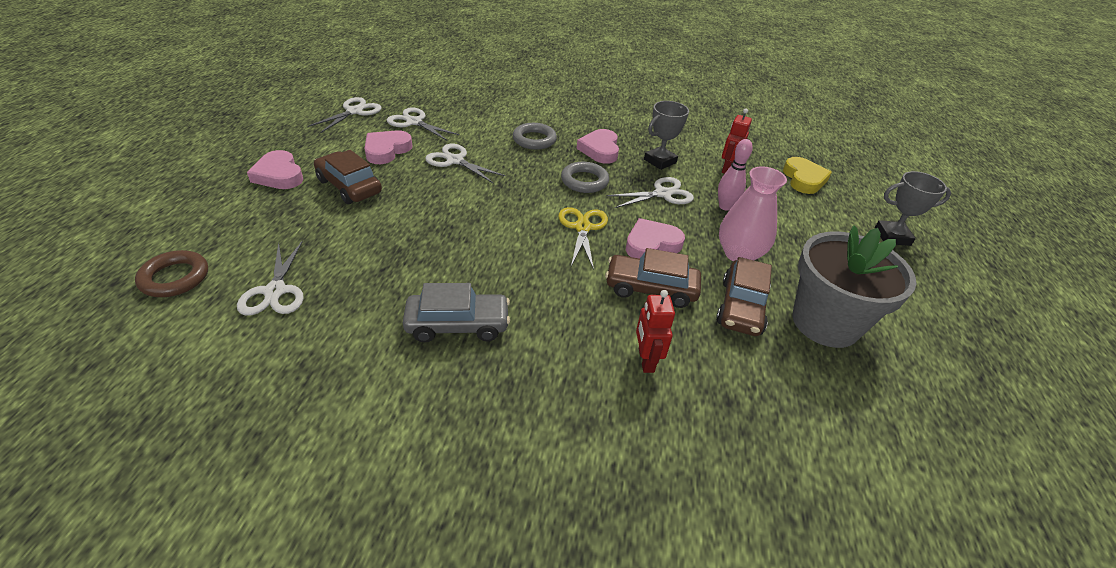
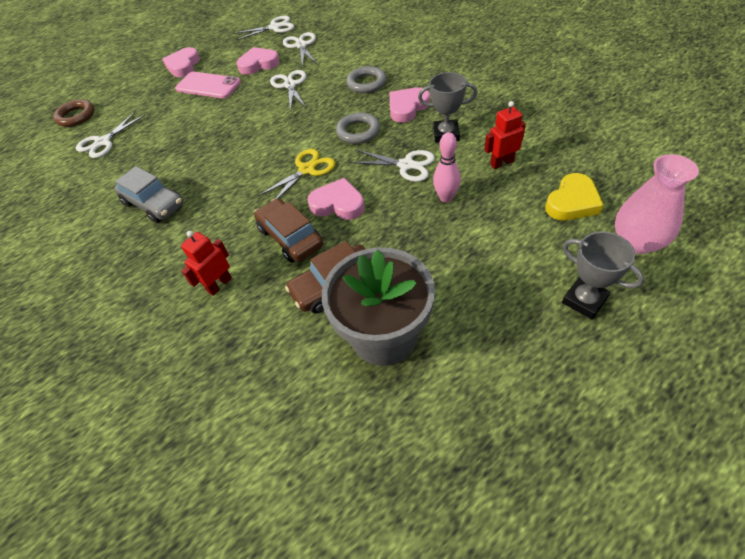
camera: 50 degrees right, 10 degrees up
brown car [314,150,382,204] -> pink phone [175,72,241,98]
pink vase [719,166,787,262] -> pink vase moved to [615,154,699,254]

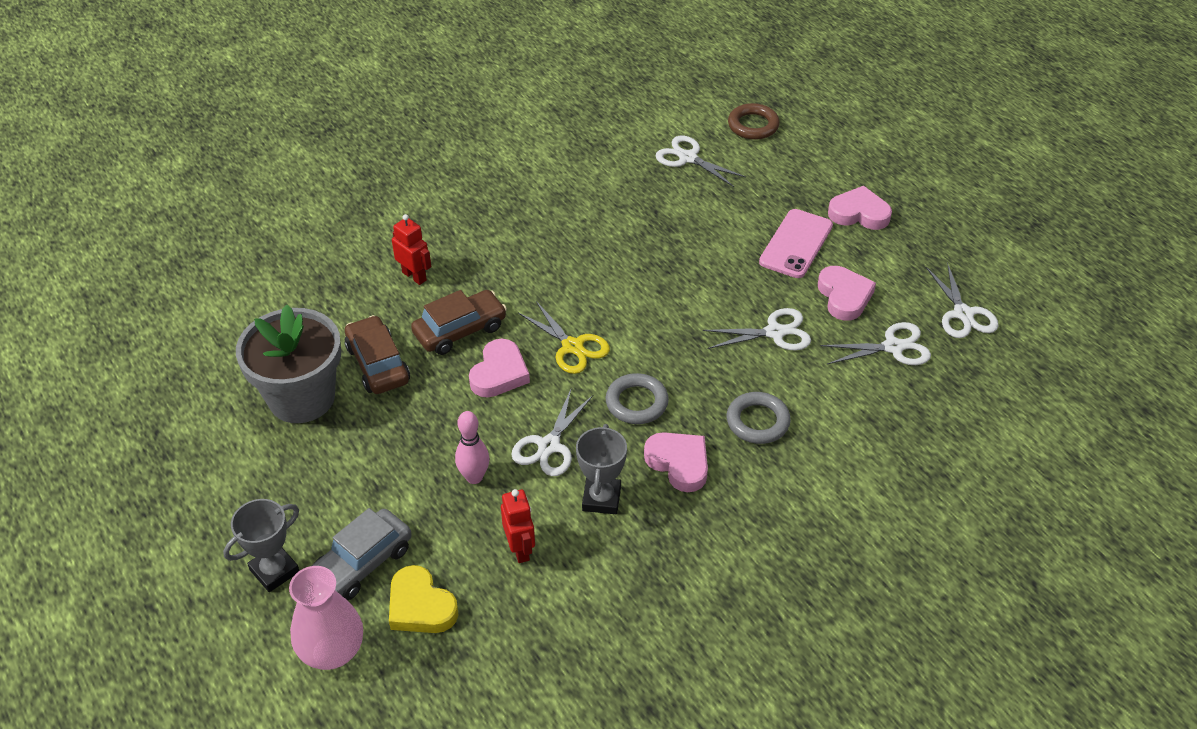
camera: 90 degrees right, 5 degrees down
grey car [114,166,183,223] -> grey car moved to [312,508,412,600]

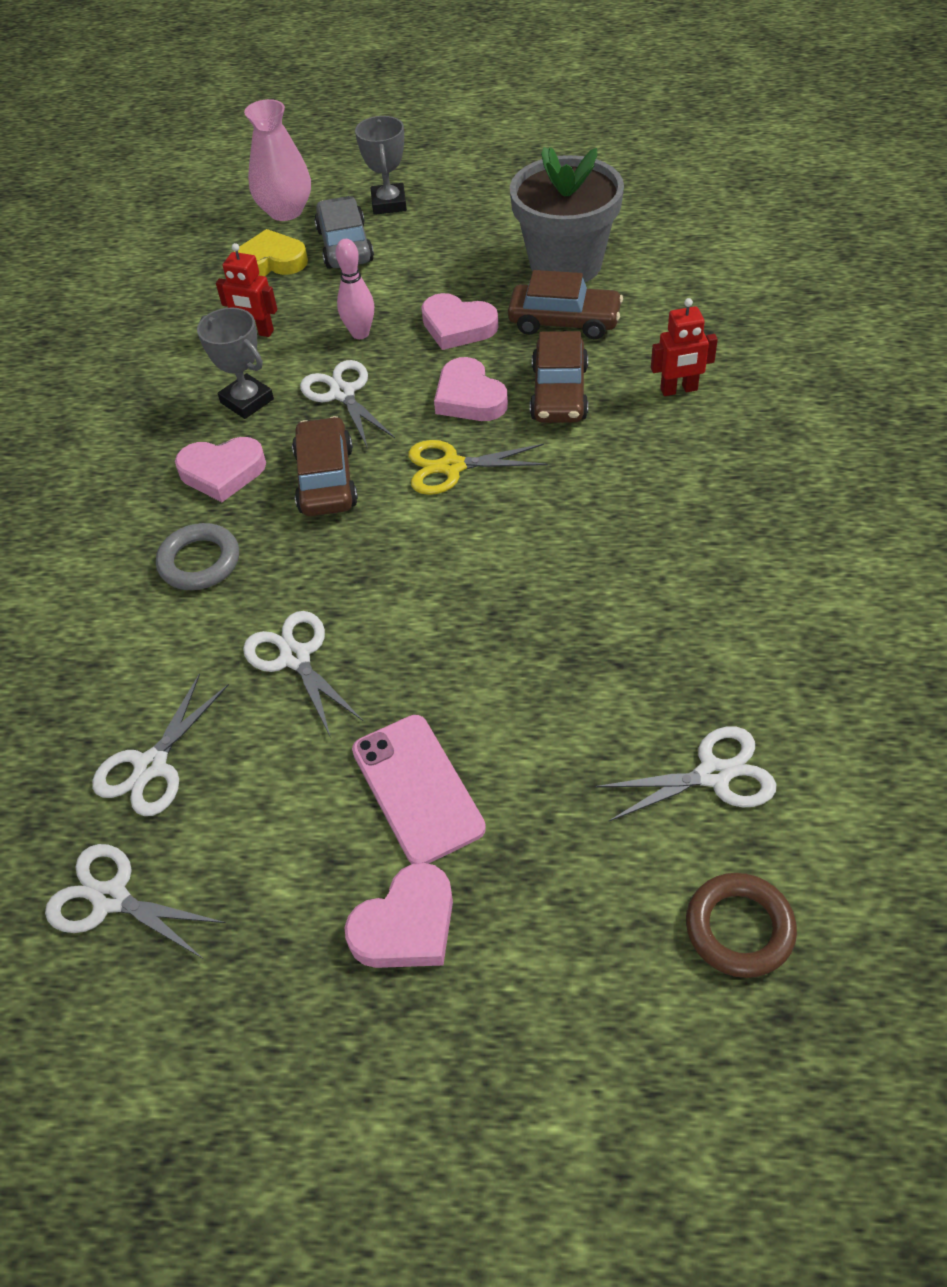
camera: 130 degrees right, 5 degrees up
grey ring [606,373,669,424] -> brown car [292,416,358,516]
white scissors [703,308,811,350] -> white scissors turned 120 degrees clockwise [243,611,363,738]
pink heart [818,266,876,321] -> pink heart moved to [421,293,498,350]

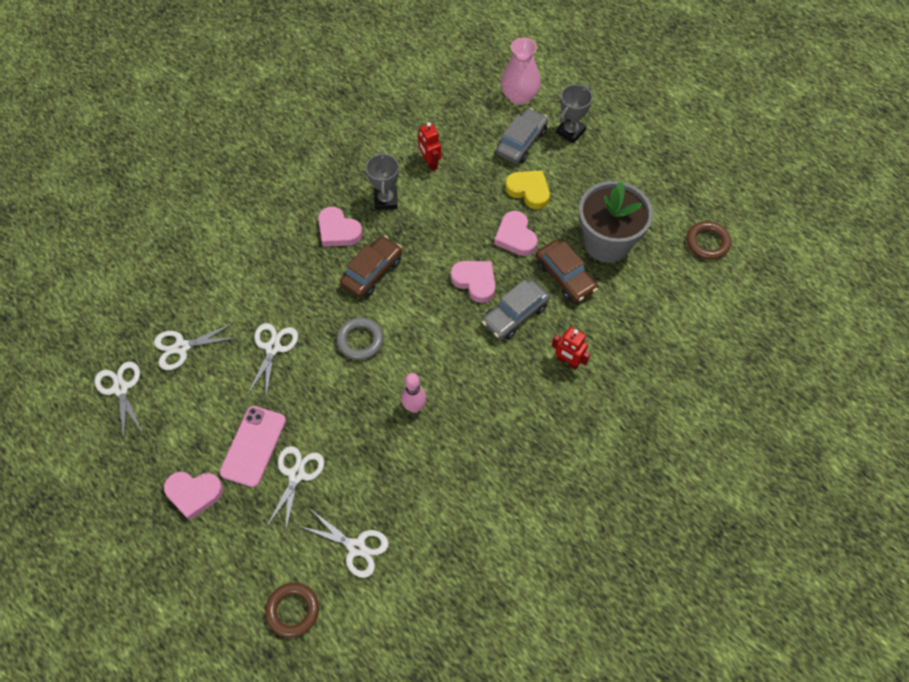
camera: 40 degrees right, 10 degrees up
grey ring [156,523,239,590] -> grey ring moved to [336,317,383,360]
yellow heart [234,229,308,276] -> yellow heart moved to [505,170,550,209]
white scissors [300,360,395,448] -> white scissors moved to [266,446,324,534]
pink bowling pin [336,239,374,339] -> pink bowling pin moved to [401,373,427,413]
yellow scissors [408,440,548,495] -> none
pink heart [434,357,508,421] -> pink heart turned 120 degrees clockwise [451,261,496,303]
brown car [530,331,588,423] -> grey car [482,280,549,340]
none -> brown ring [686,221,731,260]

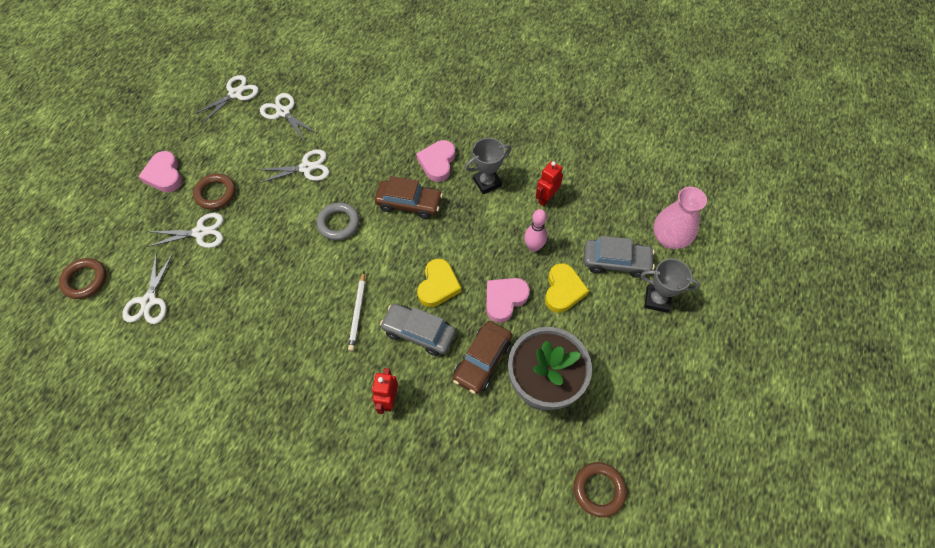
camera: 65 degrees right, 0 degrees up
pink phone [220,406,286,487] -> brown ring [193,173,236,210]
pink bowling pin [401,373,427,413] -> pink bowling pin moved to [524,209,547,252]
pink heart [451,261,496,303] -> yellow heart [417,259,461,307]
none -> white pencil [348,272,365,351]

